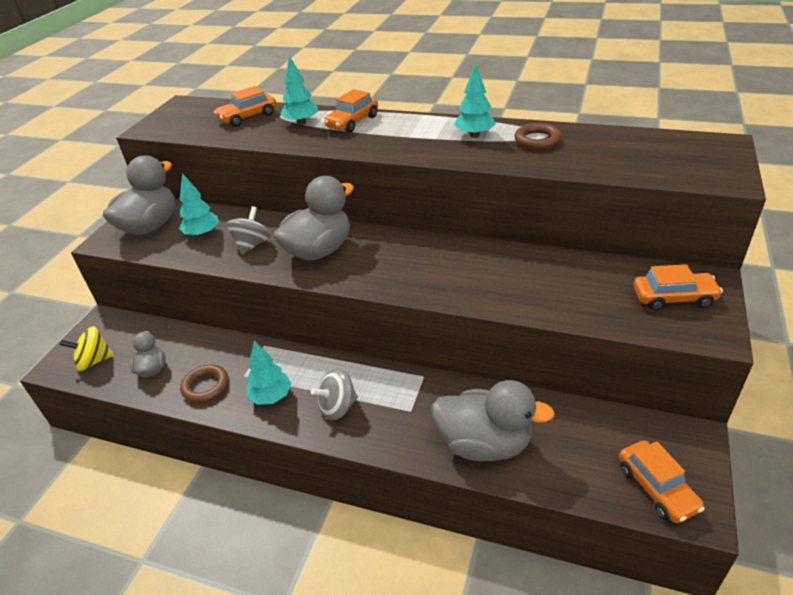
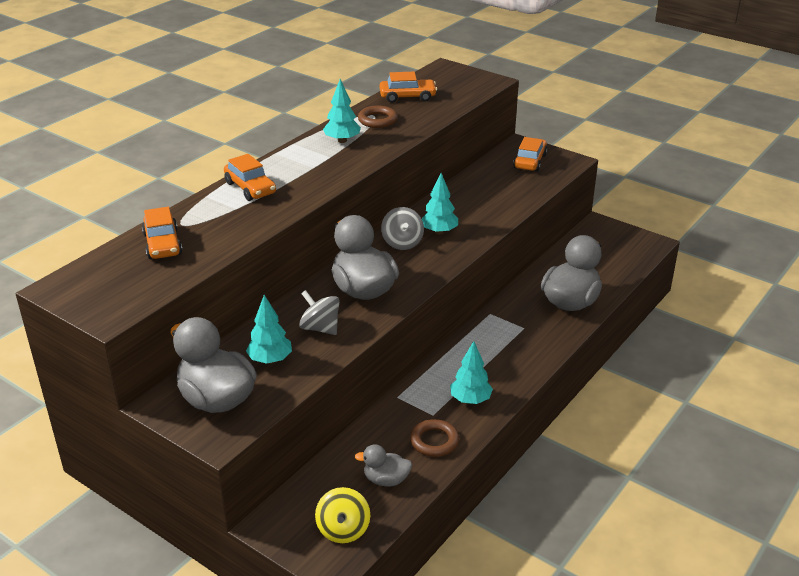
camera: 75 degrees left, 5 degrees down
turquoise tree [280,56,318,125] -> turquoise tree moved to [422,173,458,234]
grey spinning top [311,368,358,420] -> grey spinning top moved to [381,207,424,250]
orange car [619,440,705,523] -> orange car moved to [380,72,437,103]

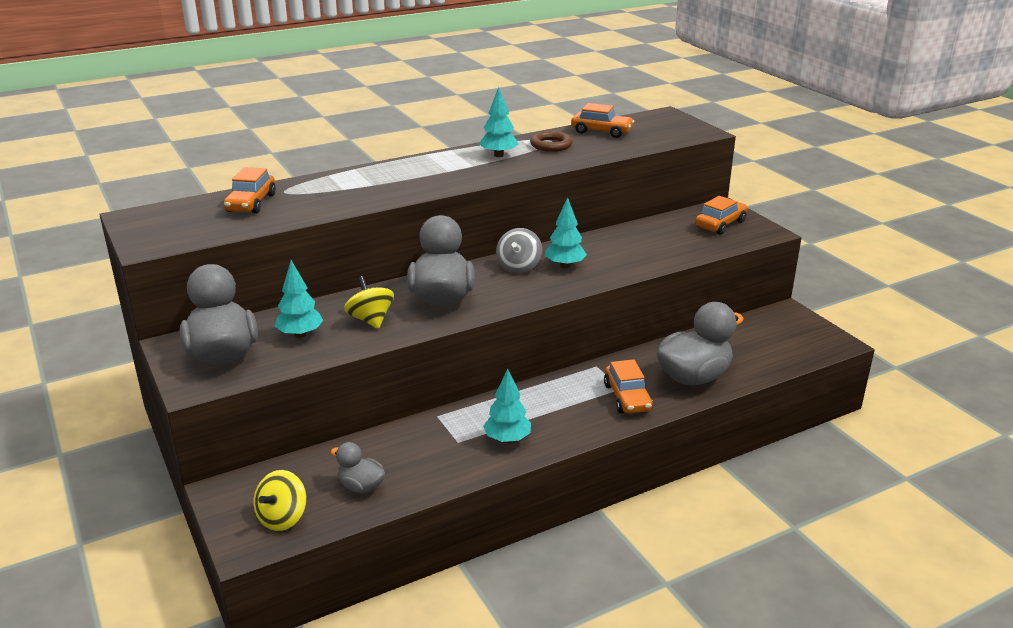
camera: 25 degrees right, 5 degrees down
orange car [224,154,276,201] -> orange car moved to [604,359,653,414]
grey spinning top [299,290,340,335] -> yellow spinning top [344,276,394,329]
brown ring [410,419,459,457] -> none

